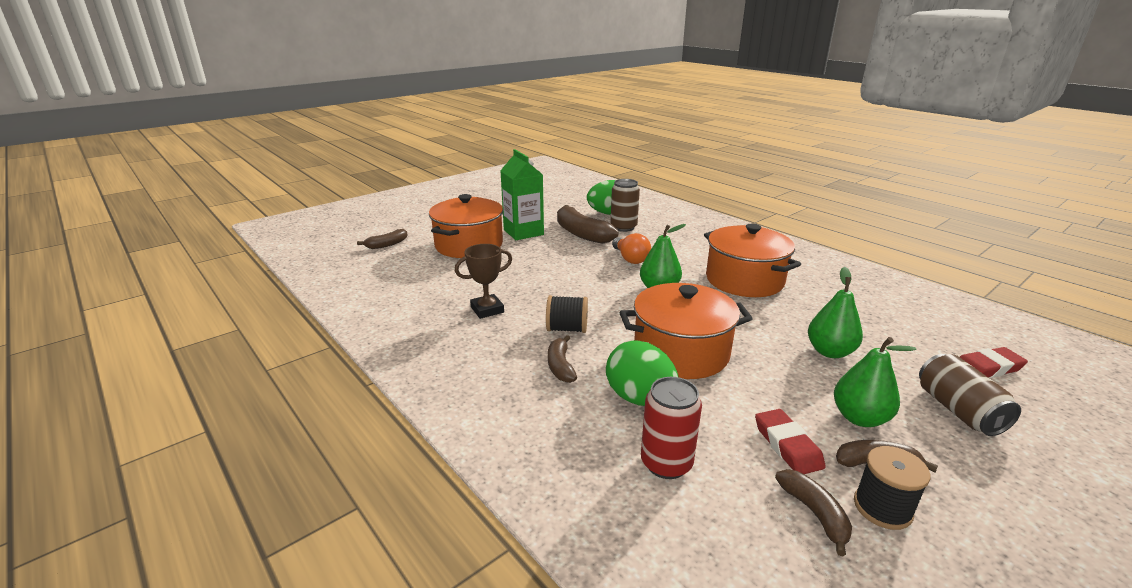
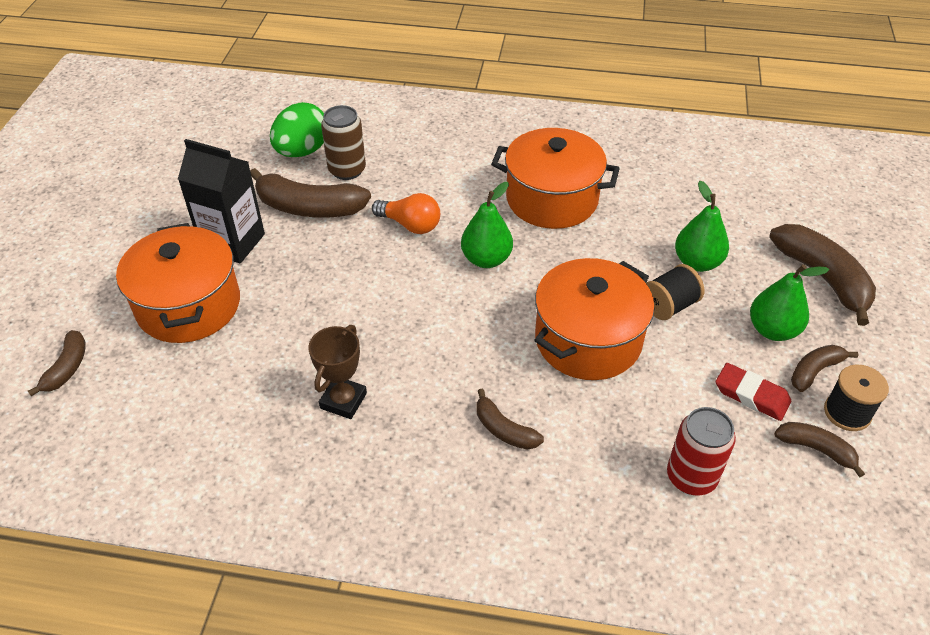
camera: 40 degrees left, 20 degrees up
green carton [500,149,544,240] -> black carton [178,139,265,263]
black spool [546,295,588,333] -> black spool moved to [646,264,704,320]
green egg [606,340,679,406] -> none
brown can [919,354,1021,436] -> brown banana [769,224,876,326]
red eraser [960,347,1028,378] -> none

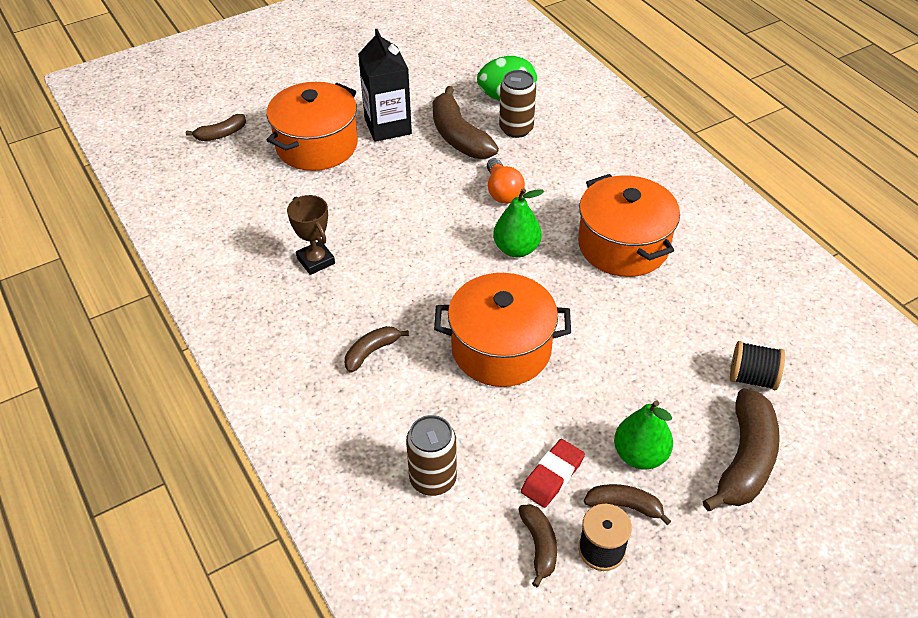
camera: 50 degrees right, 0 degrees up
brown trophy [308,325,367,419] -> brown trophy turned 75 degrees clockwise [287,195,335,275]
brown banana [476,389,544,450] -> brown banana turned 45 degrees clockwise [345,326,409,373]
black spool [646,264,704,320] -> black spool moved to [730,341,785,390]
red can [667,407,736,496] -> brown can [406,415,457,496]
green pear [675,181,729,272] -> none
red eraser [716,363,791,421] -> red eraser turned 45 degrees clockwise [521,439,585,508]

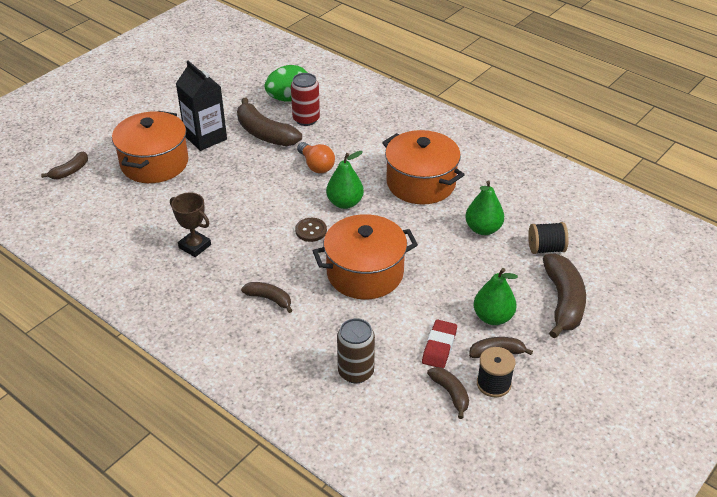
camera: 20 degrees left, 5 degrees down
brown banana [345,326,409,373] -> brown banana turned 90 degrees clockwise [241,282,293,313]
brown can [499,70,536,138] -> red can [291,73,320,126]
none -> brown button [295,218,327,242]
none -> green pear [465,180,504,235]

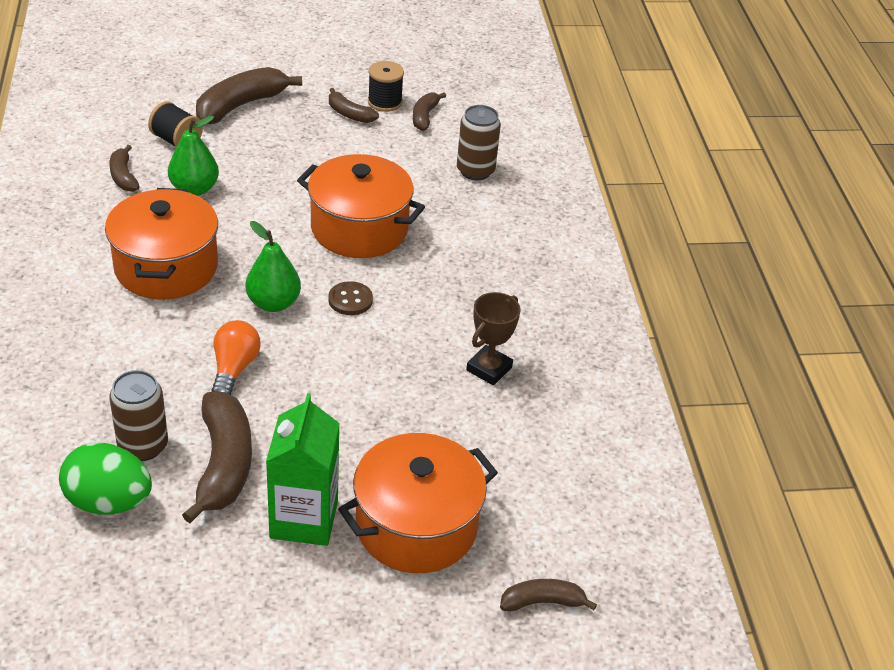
camera: 140 degrees left, 0 degrees up
brown trophy [170,192,211,257] -> brown trophy turned 45 degrees clockwise [466,292,521,385]
black carton [176,61,227,151] -> green carton [266,393,340,546]
brown banana [241,282,293,313] -> brown banana moved to [109,145,140,192]
red can [291,73,320,126] -> brown can [109,370,168,461]
red eraser [422,320,457,368] -> none
green pear [474,268,518,325] -> none

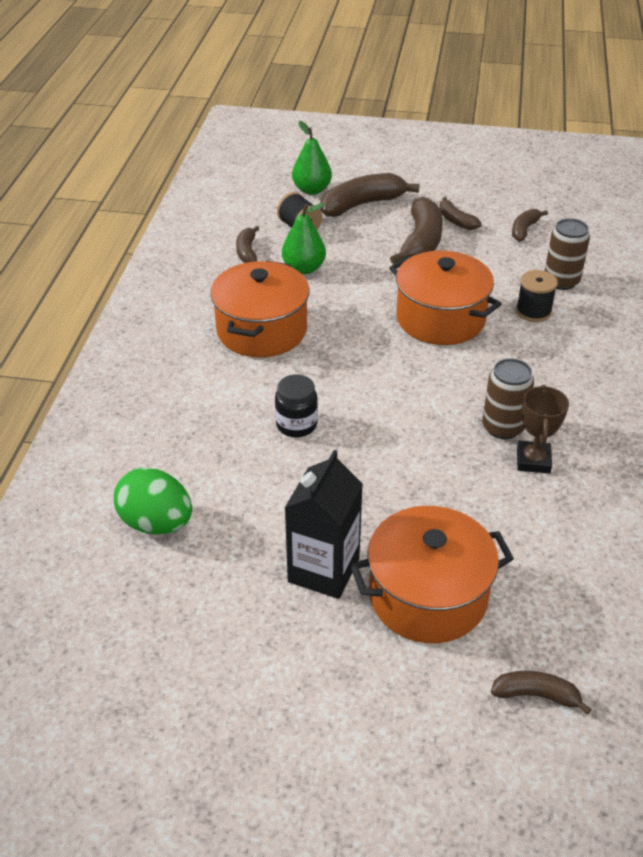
camera: 20 degrees right, 0 degrees up
brown can [109,370,168,461] -> brown can moved to [482,358,534,439]
brown banana [182,391,252,523] -> brown banana moved to [390,197,443,264]
orange light bulb [212,320,261,395] -> black jar [275,375,318,437]
green pear [246,221,301,312] -> green pear moved to [292,121,332,195]
green carton [266,393,340,546] -> black carton [285,450,363,599]
brown button [328,281,373,315] -> none
black spool [368,61,404,112] -> black spool moved to [516,270,558,322]
brown trophy [466,292,521,385] -> brown trophy turned 45 degrees counterclockwise [517,385,569,473]

